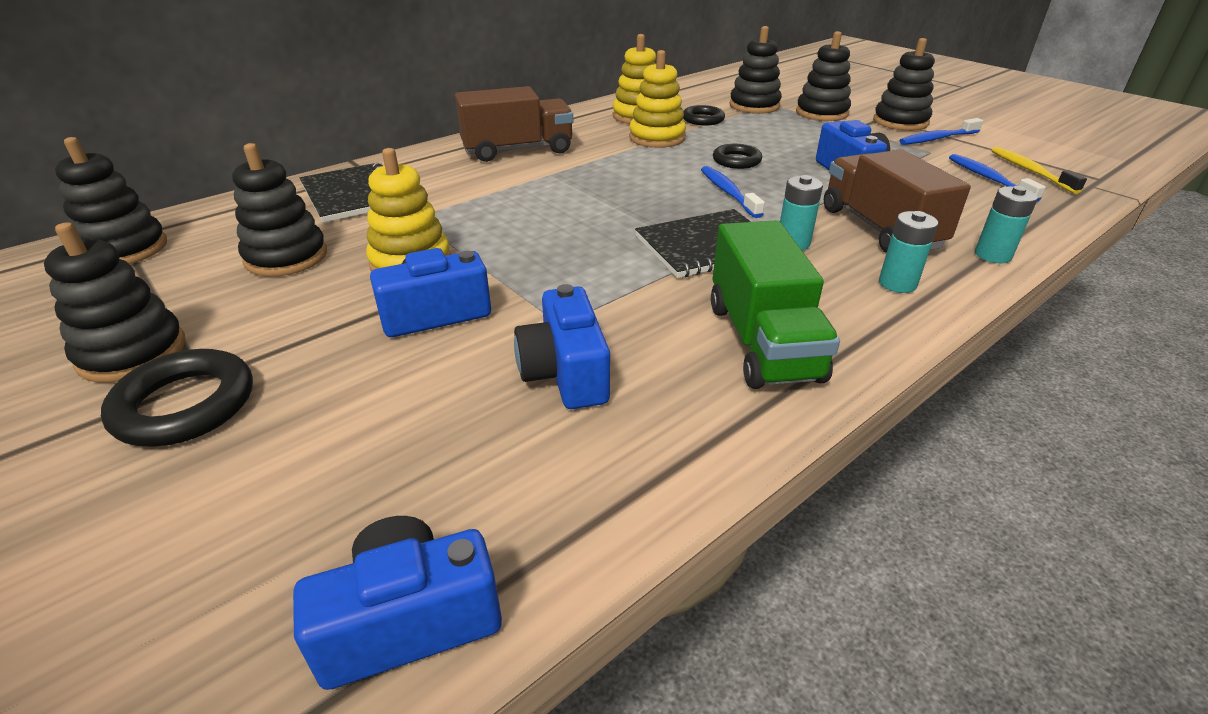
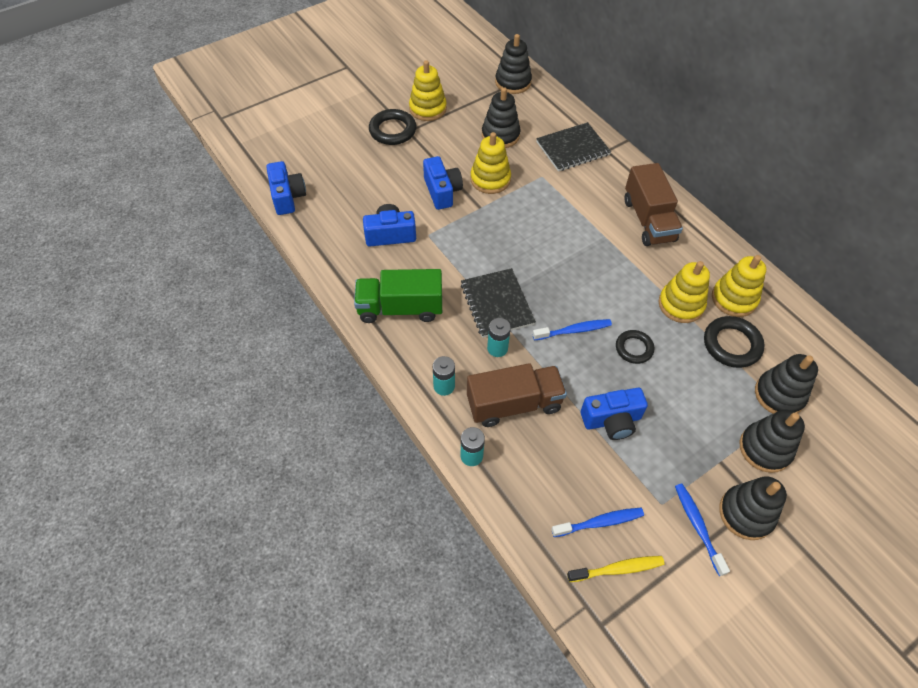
camera: 95 degrees right, 20 degrees up
black stacking toy [44,222,185,383] -> yellow stacking toy [409,60,447,121]
black ring [683,105,725,126] -> black ring [704,316,765,368], size x1.54

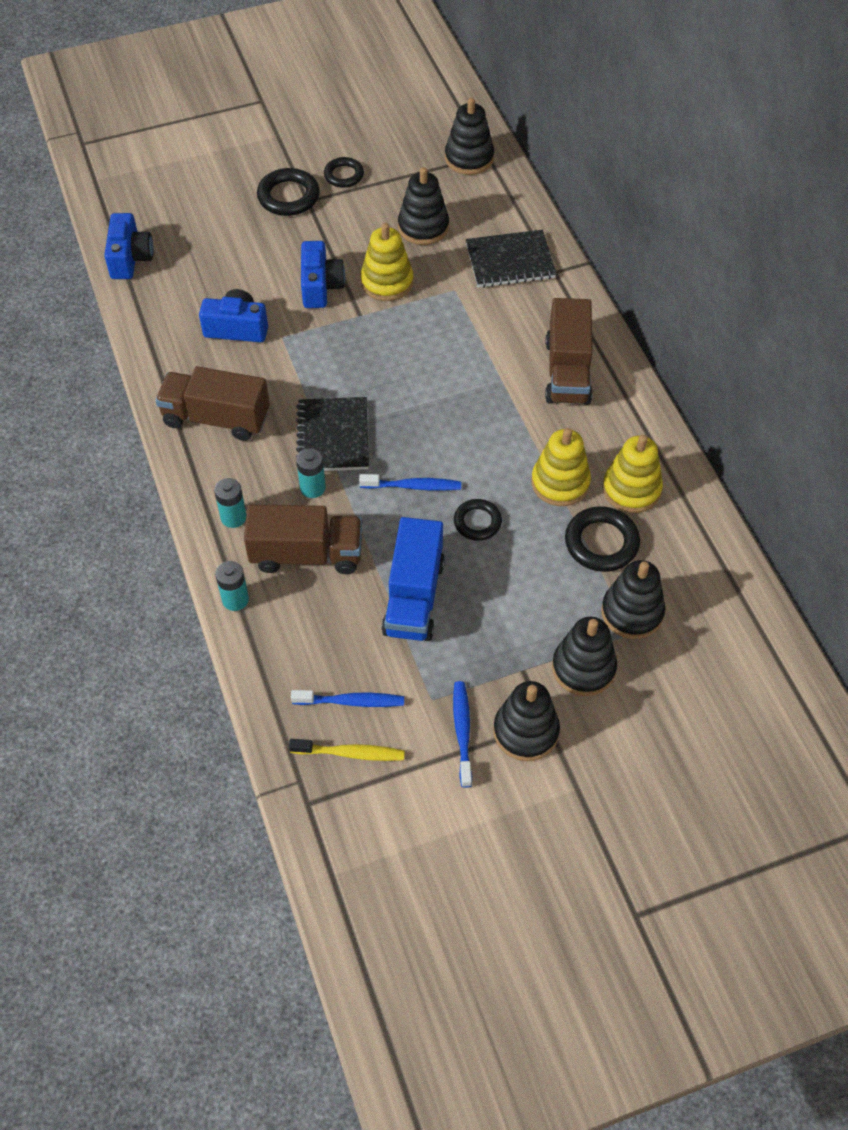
camera: 15 degrees right, 0 degrees up
green truck [354,269,442,323] -> brown truck [155,366,270,441]
yellow stacking toy [409,60,447,121] -> black ring [324,157,364,188]
blue camera [581,388,648,440] -> blue truck [382,517,445,641]

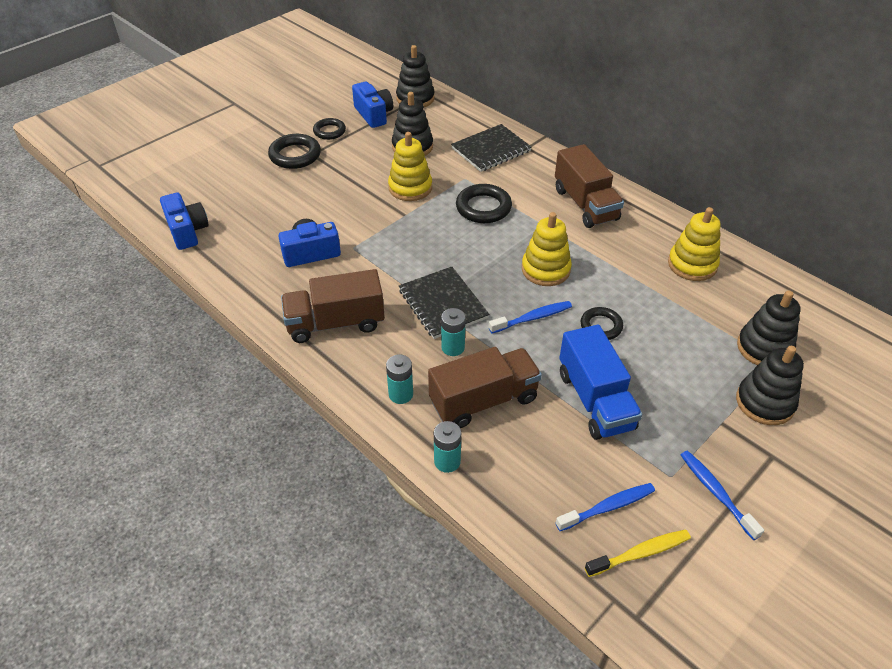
camera: 25 degrees left, 10 degrees down
blue camera [301,241,345,308] -> blue camera moved to [352,82,393,128]
black stacking toy [493,681,560,761] -> none
yellow stacking toy [531,428,591,506] -> yellow stacking toy moved to [522,212,572,286]
black ring [565,506,640,572] -> black ring moved to [456,184,512,223]

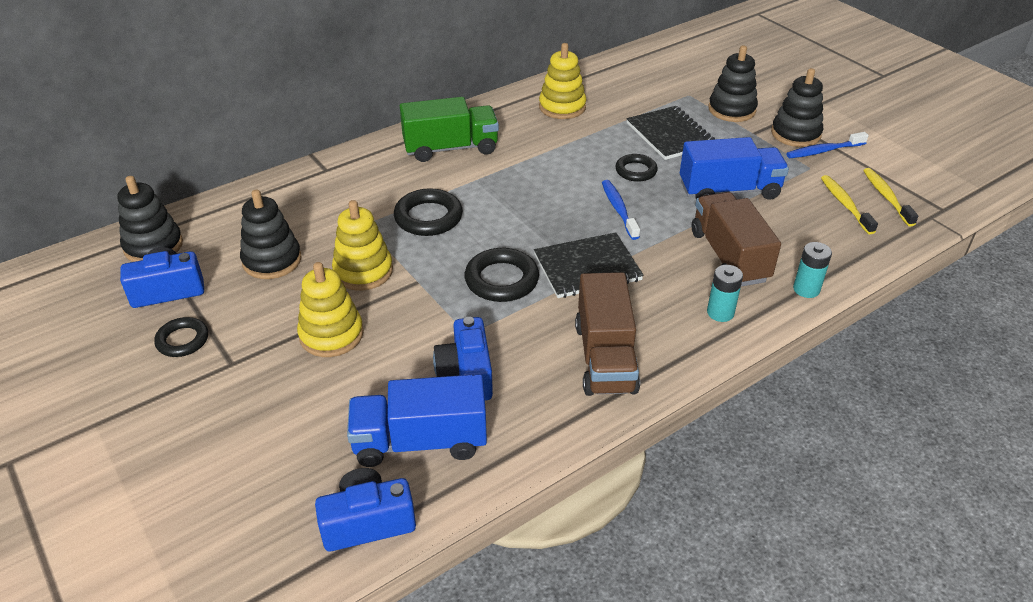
camera: 80 degrees left, 5 degrees down
black ring [268,134,321,169] -> black ring moved to [465,248,539,302]
turquoise battery [441,308,466,356] -> none
black notebook [451,124,532,172] -> black notebook moved to [626,106,715,160]
yellow stacking toy [522,212,572,286] -> yellow stacking toy moved to [297,262,364,357]
brown truck [555,144,624,228] -> green truck [400,97,499,162]
blue toothbrush [555,483,655,531] -> yellow toothbrush [821,175,878,234]
black stacking toy [737,290,801,365] -> black stacking toy moved to [771,68,823,147]
none -> blue truck [347,374,487,467]

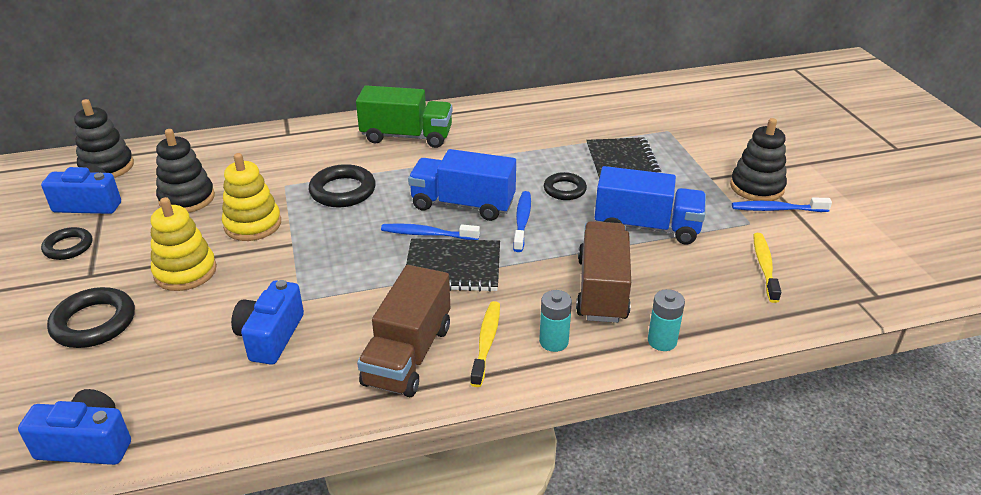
camera: 20 degrees right, 5 degrees down
blue truck [347,374,487,467] -> blue truck moved to [408,149,516,221]
black ring [465,248,539,302] -> black ring moved to [47,287,135,348]
yellow stacking toy [539,43,586,119] -> none
black stacking toy [709,45,758,122] -> none
yellow toothbrush [863,168,919,227] -> yellow toothbrush moved to [470,301,500,387]
none -> blue toothbrush [381,223,480,240]

